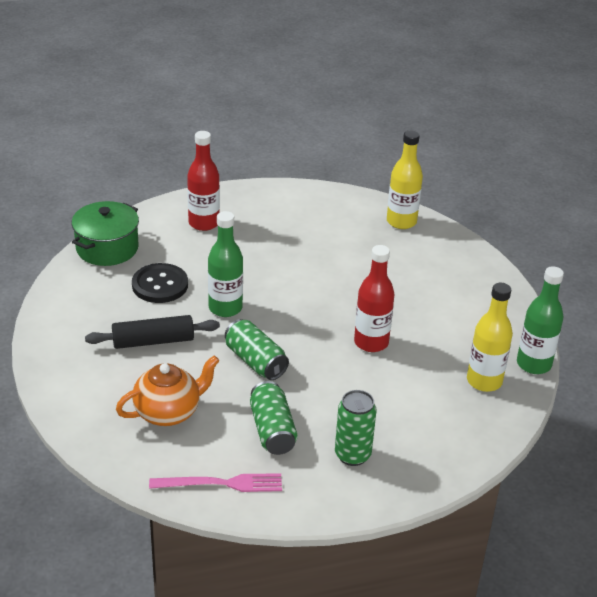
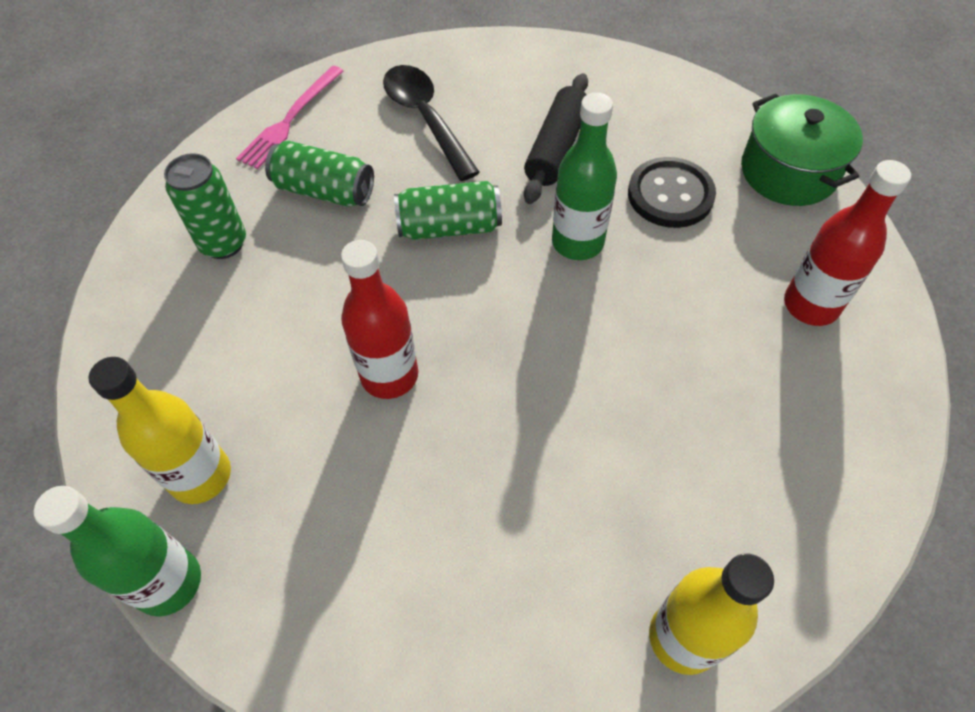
camera: 125 degrees right, 20 degrees up
orange teapot [116,355,219,426] -> black spoon [383,65,480,181]

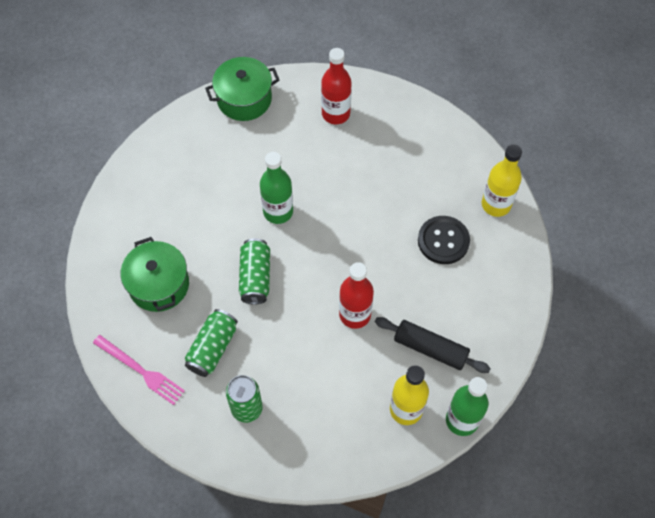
camera: 85 degrees left, 5 degrees up
black spoon [383,65,480,181] -> green pot [121,237,189,312]
black rolling pin [524,73,588,204] -> black rolling pin moved to [375,317,491,373]
black button [628,157,716,228] -> black button moved to [418,216,470,264]

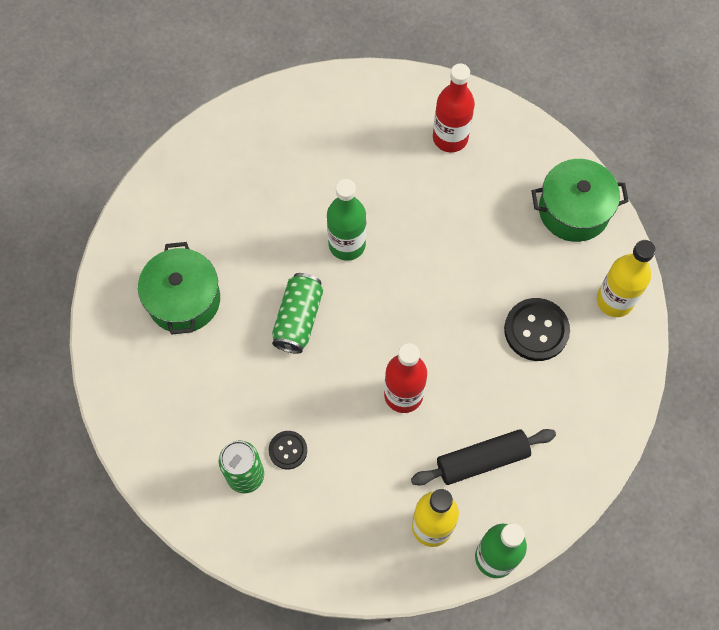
camera: 15 degrees right, 5 degrees up
pink fork [93,335,185,405] -> none
green can [185,309,238,377] -> none
green pot [205,57,280,121] -> green pot moved to [531,159,629,242]
black rolling pin [375,317,491,373] -> black rolling pin turned 60 degrees counterclockwise [411,429,556,486]
none -> black button [269,431,307,469]

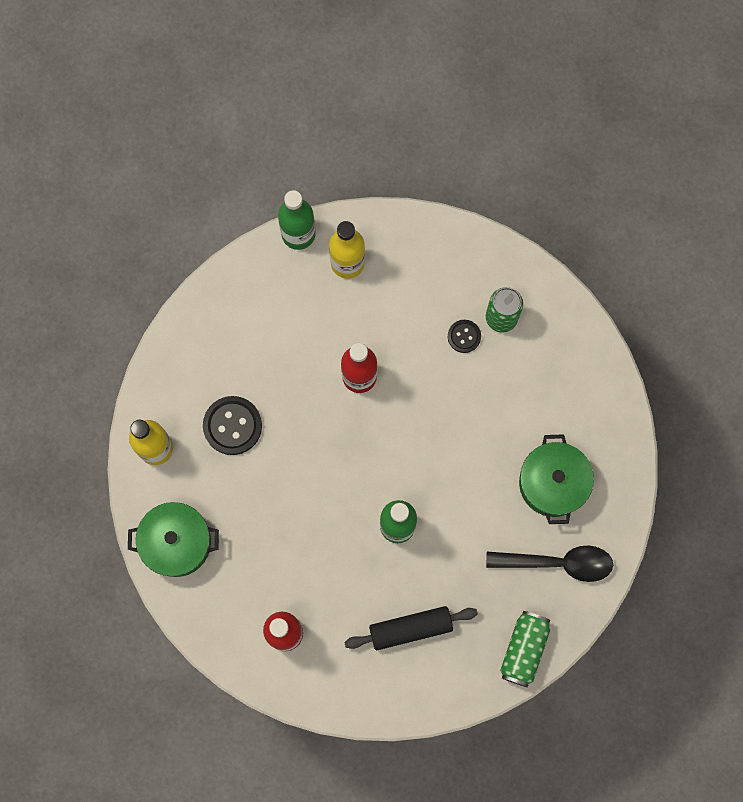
camera: 175 degrees left, 10 degrees up
green can [272,273,323,354] -> green can moved to [500,611,551,687]
black rolling pin [411,429,556,486] -> black rolling pin moved to [344,606,478,650]
none -> black spoon [486,546,613,582]

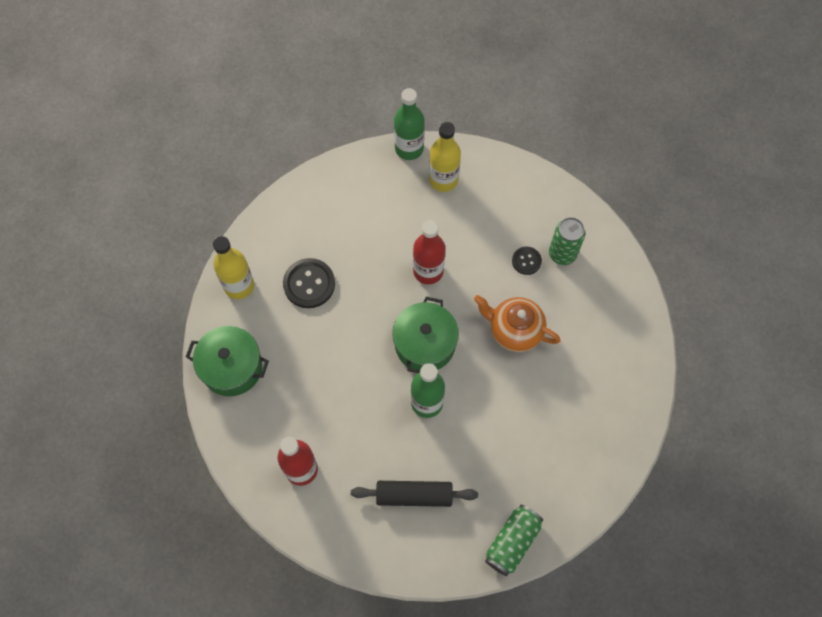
camera: 15 degrees right, 10 degrees down
black spoon [486,546,613,582] -> none
green pot [519,434,594,524] -> green pot moved to [392,296,459,373]
none -> orange teapot [474,295,561,352]

